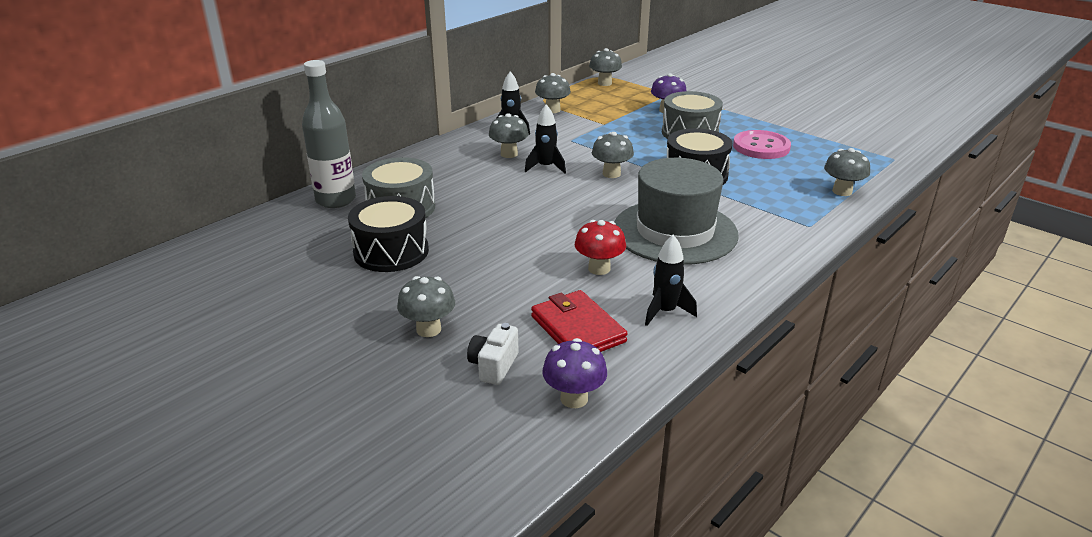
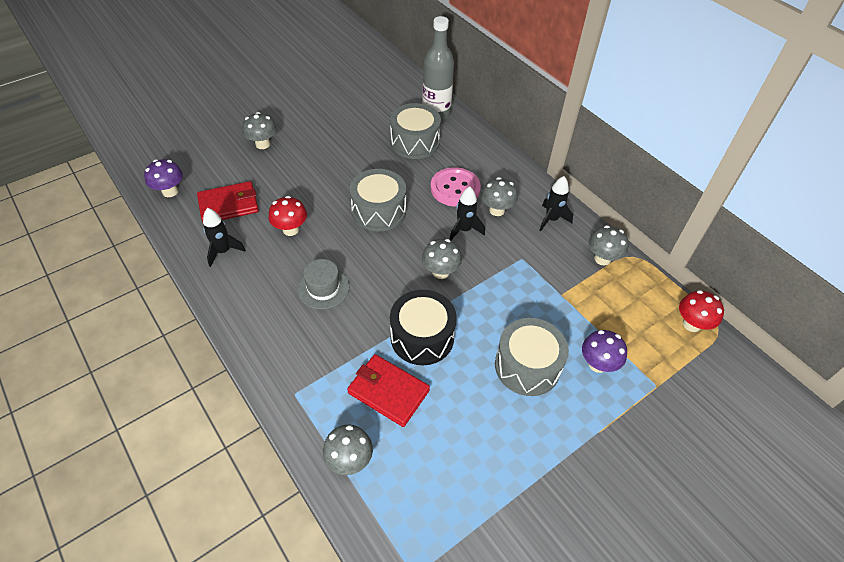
camera: 100 degrees right, 20 degrees up
black drum [348,196,429,272] -> none
white camera [467,323,518,385] -> none
grey mushroom [589,48,622,86] -> red mushroom [679,290,724,332]
grey hat [614,158,739,265] -> grey hat [297,259,349,309], size x0.49
pink button [733,130,791,159] -> pink button moved to [431,167,481,207]
none -> red wallet [347,354,430,427]
none -> grey drum [350,169,406,232]

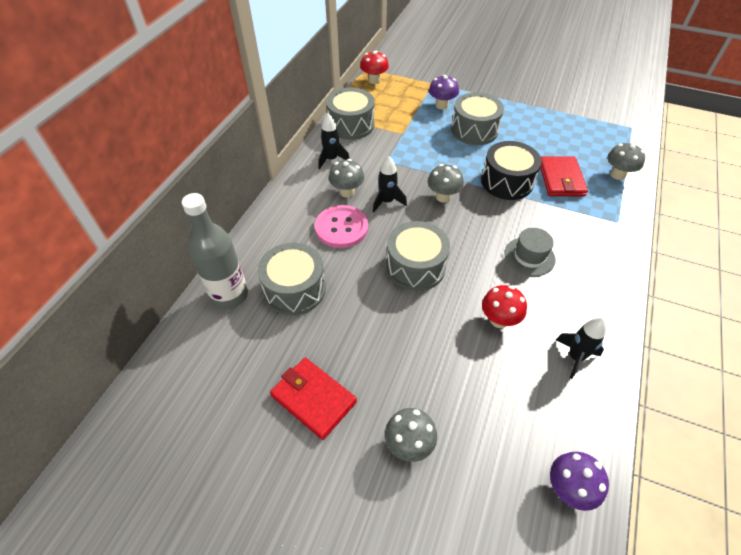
camera: 120 degrees left, 0 degrees up
red wallet [197,181,259,222] -> red wallet moved to [270,358,357,440]
grey mushroom [589,225,629,266] -> grey drum [326,87,375,140]

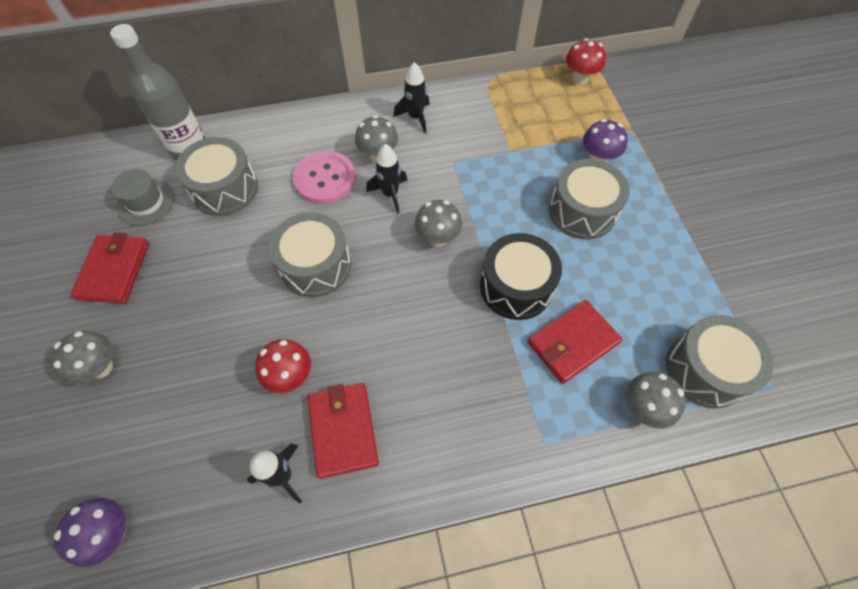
camera: 55 degrees right, 10 degrees up
grey drum [326,87,375,140] -> grey drum moved to [666,315,774,408]
grey hat [504,228,556,276] -> grey hat moved to [112,169,175,226]
none -> red wallet [307,383,379,479]

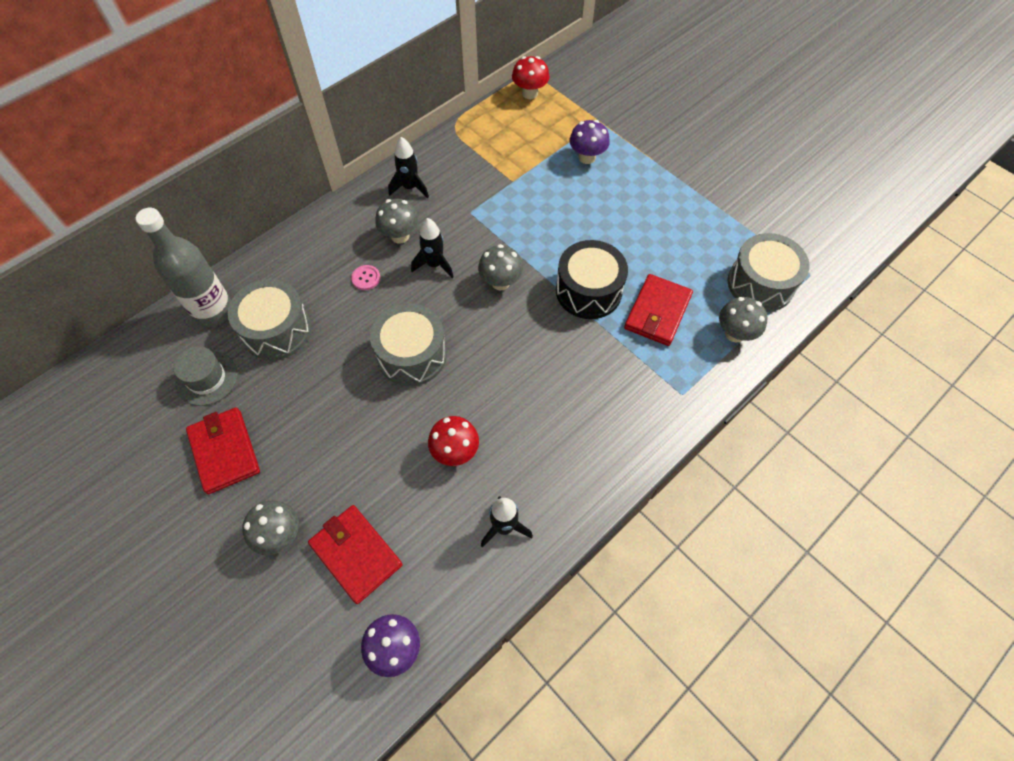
camera: 30 degrees left, 0 degrees up
pink button [293,151,356,204] -> pink button [351,265,381,290], size x0.46
red wallet [307,383,379,479] -> red wallet moved to [308,505,403,604]
grey drum [549,159,630,240] -> none

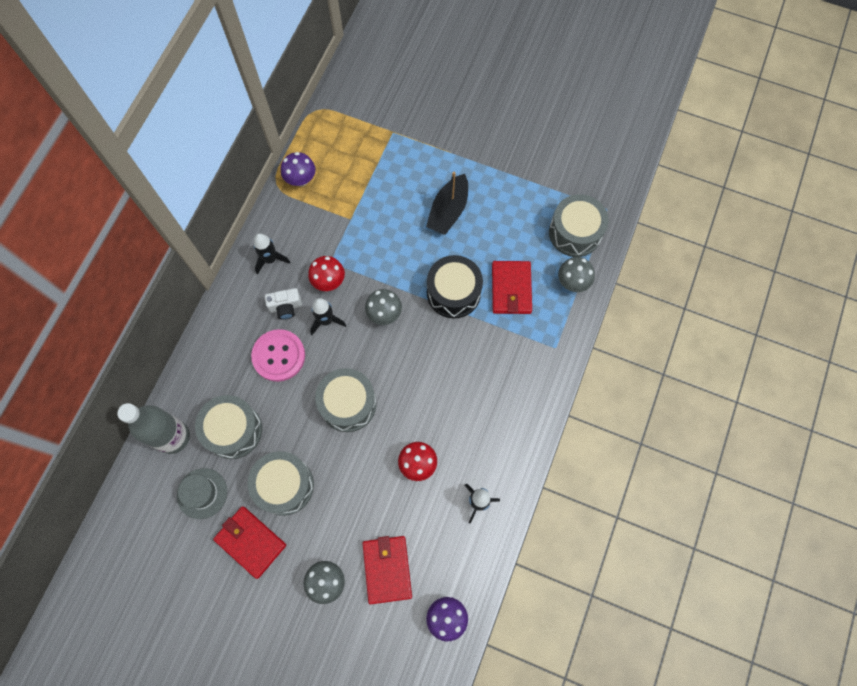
camera: 25 degrees left, 10 degrees up
red wallet [308,505,403,604] -> red wallet turned 60 degrees clockwise [362,536,412,604]
pink button [351,265,381,290] -> pink button [251,329,305,382], size x2.18
grey mushroom [375,199,419,244] -> white camera [265,288,302,320]
red mushroom [512,56,550,99] -> red mushroom moved to [308,256,345,291]
purple mushroom [570,120,610,164] -> purple mushroom moved to [281,152,316,187]
none -> grey drum [247,451,314,516]
none -> black boat [426,172,468,235]

